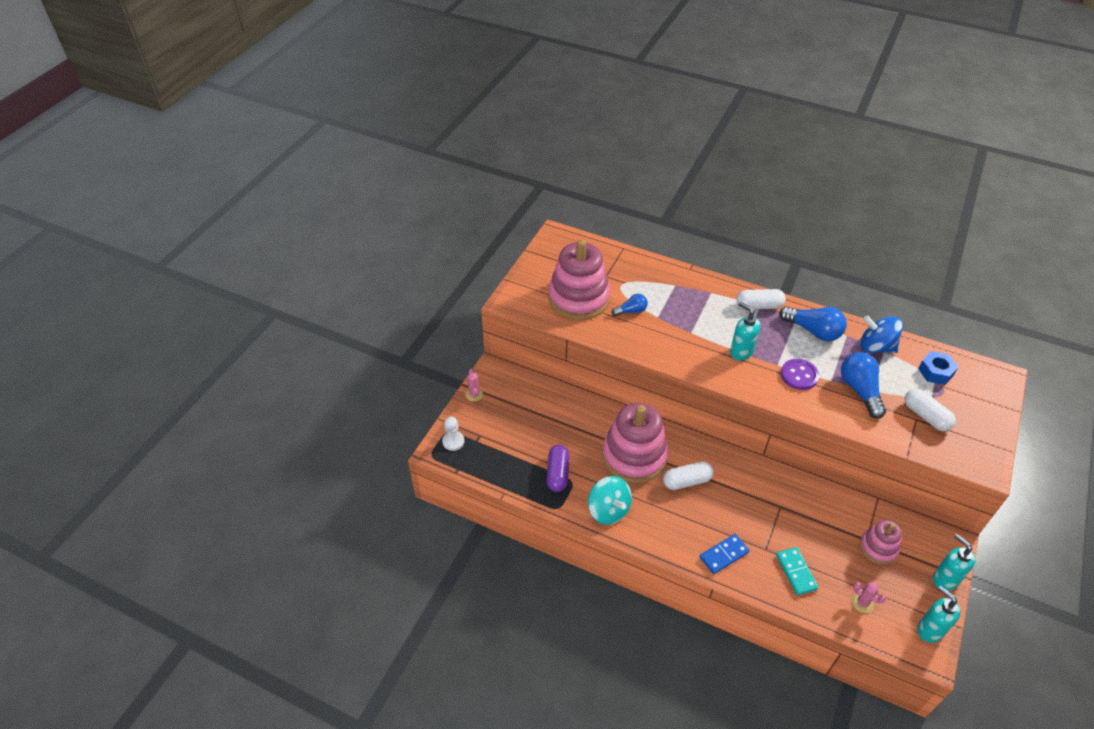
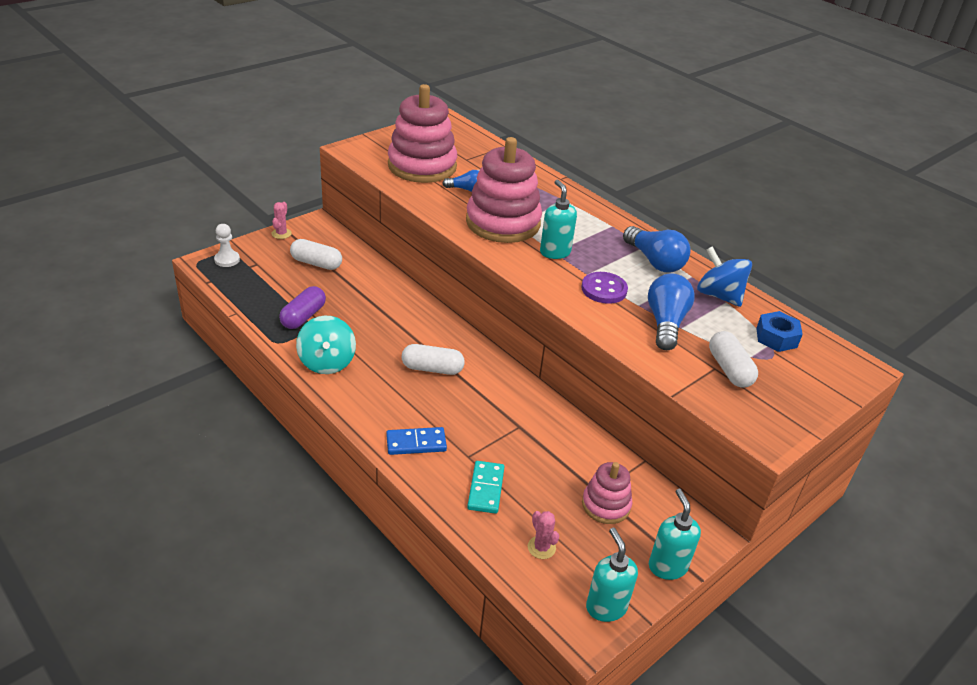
camera: 20 degrees right, 10 degrees down
pink stacking toy [602,403,669,483] -> pink stacking toy moved to [466,137,542,243]
white capsule [736,289,786,310] -> white capsule moved to [290,239,342,270]

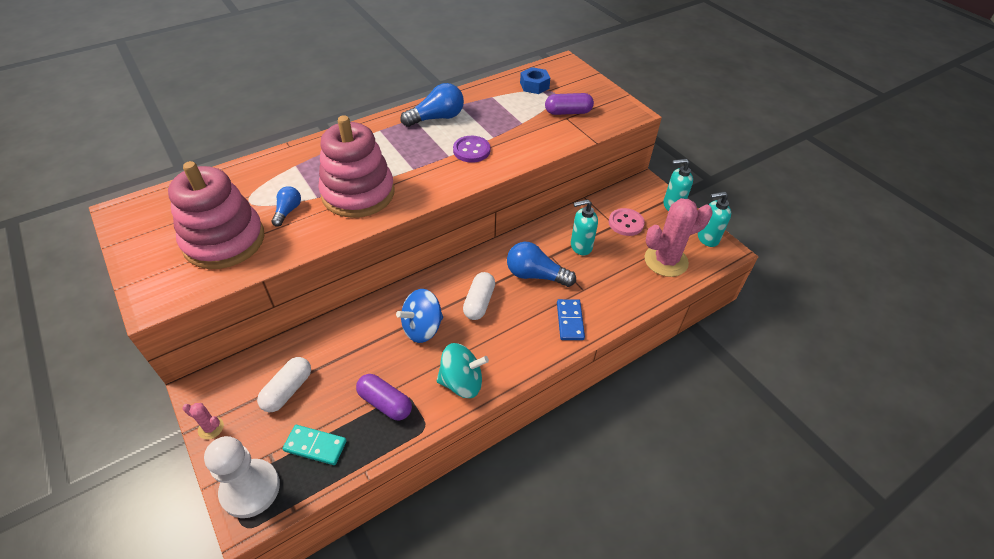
camera: 80 degrees left, 10 degrees up
white pawn [214,224,240,267] -> white pawn [204,436,280,518], size x1.82
turquoise domino [467,461,505,514] -> turquoise domino moved to [283,425,347,465]
pink cactus [528,511,559,559] -> pink cactus [644,198,713,277], size x2.26
turquoise soap dispenser [540,180,577,259] -> turquoise soap dispenser moved to [571,199,598,255]
pink stacking toy [582,462,632,524] -> pink button [609,208,645,236]
blue light bulb [648,273,695,350] -> blue light bulb moved to [507,242,576,287]
blue spinning top [697,246,752,307] -> blue spinning top moved to [396,289,443,343]
white capsule [709,331,758,388] -> purple capsule [545,93,594,115]

